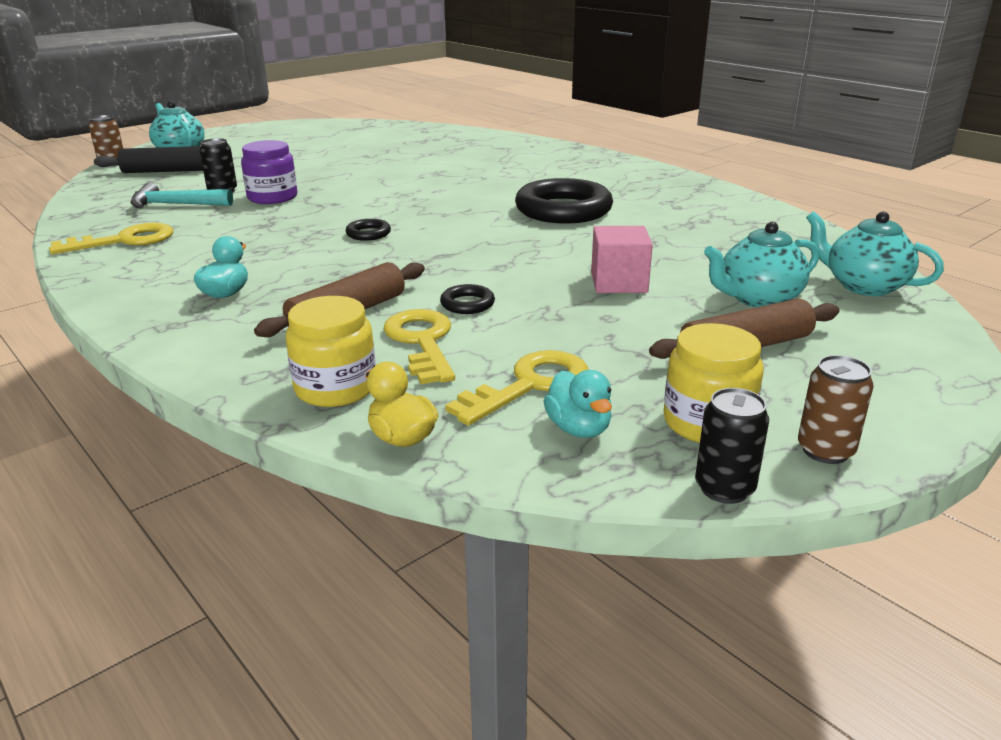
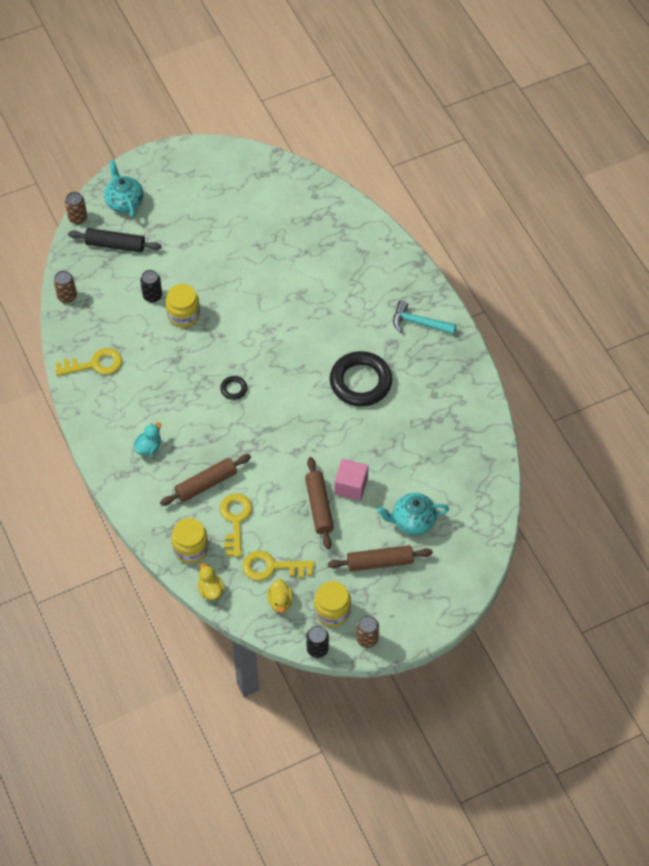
camera: 15 degrees right, 30 degrees up
turquoise hammer [131,182,233,209] -> turquoise hammer moved to [393,300,456,335]
purple jar [241,140,298,204] -> yellow jar [166,284,200,328]
black ring [440,284,495,314] -> none
yellow key [445,350,588,426] -> yellow key turned 150 degrees counterclockwise [242,551,315,581]
turquoise duck [544,370,612,438] -> yellow duck [267,579,293,613]
turquoise teapot [806,211,944,296] -> none
none -> brown can [54,271,77,303]
none -> brown rolling pin [305,457,334,549]

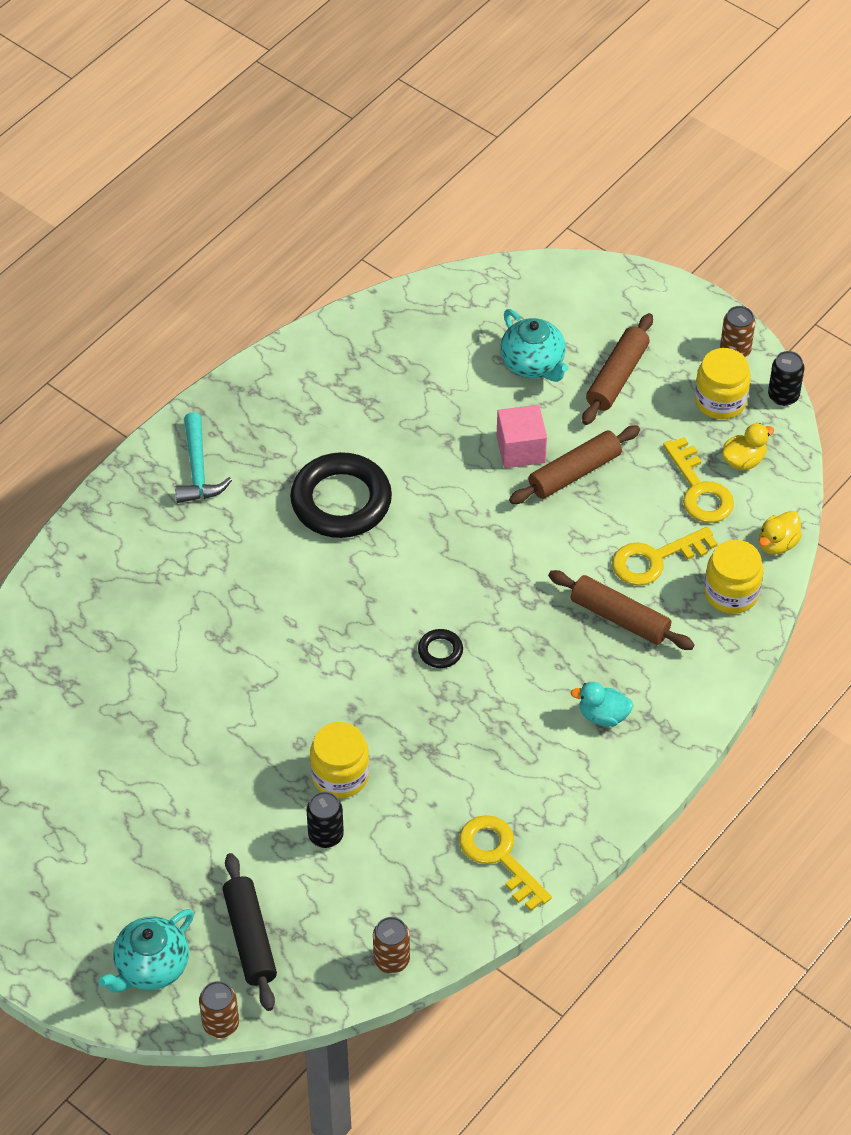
camera: 115 degrees left, 5 degrees down
brown rolling pin [328,545,433,571] -> brown rolling pin turned 60 degrees clockwise [582,313,653,425]

